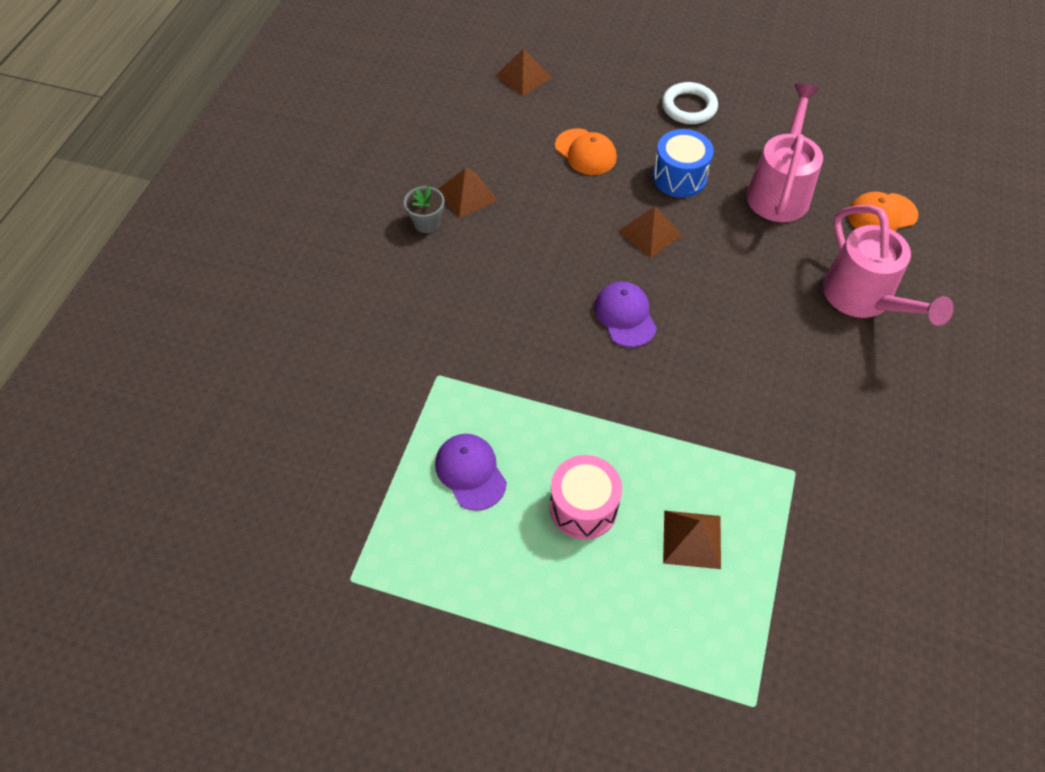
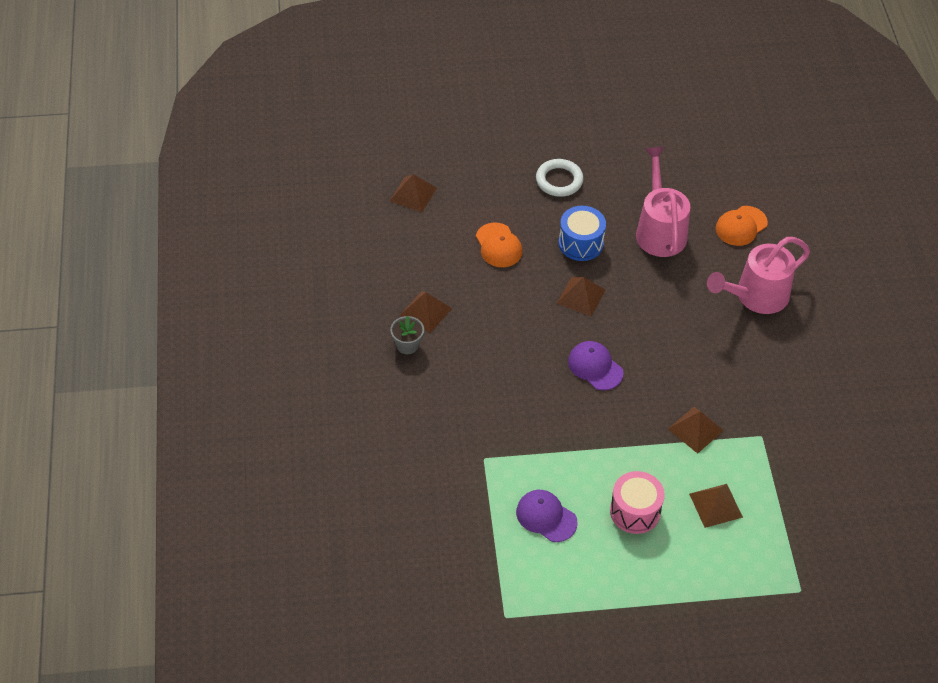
camera: 25 degrees left, 5 degrees down
orange cap [555,128,617,175] -> orange cap turned 45 degrees clockwise [476,223,522,267]
pink watering can [823,205,954,326] -> pink watering can turned 105 degrees clockwise [707,237,810,314]
none -> brown pyramid [668,407,724,454]

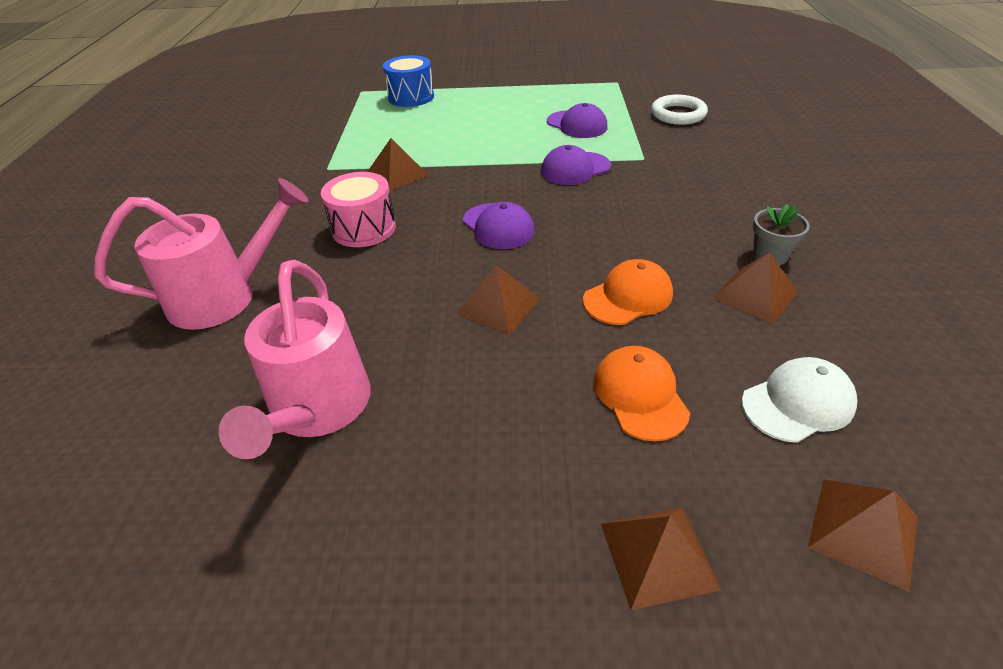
camera: 170 degrees left, 10 degrees down
white ring [536,159,584,197] -> white ring moved to [651,95,708,125]
blue drum [559,206,606,261] -> blue drum moved to [383,55,434,107]
pink drum [610,471,665,534] -> pink drum moved to [321,172,396,247]
brown pyramid [689,484,743,528] -> brown pyramid moved to [601,507,721,610]
orange cap [715,206,768,246] -> orange cap moved to [583,259,673,325]
none -> purple cap [541,145,611,185]
none -> white cap [742,357,857,443]

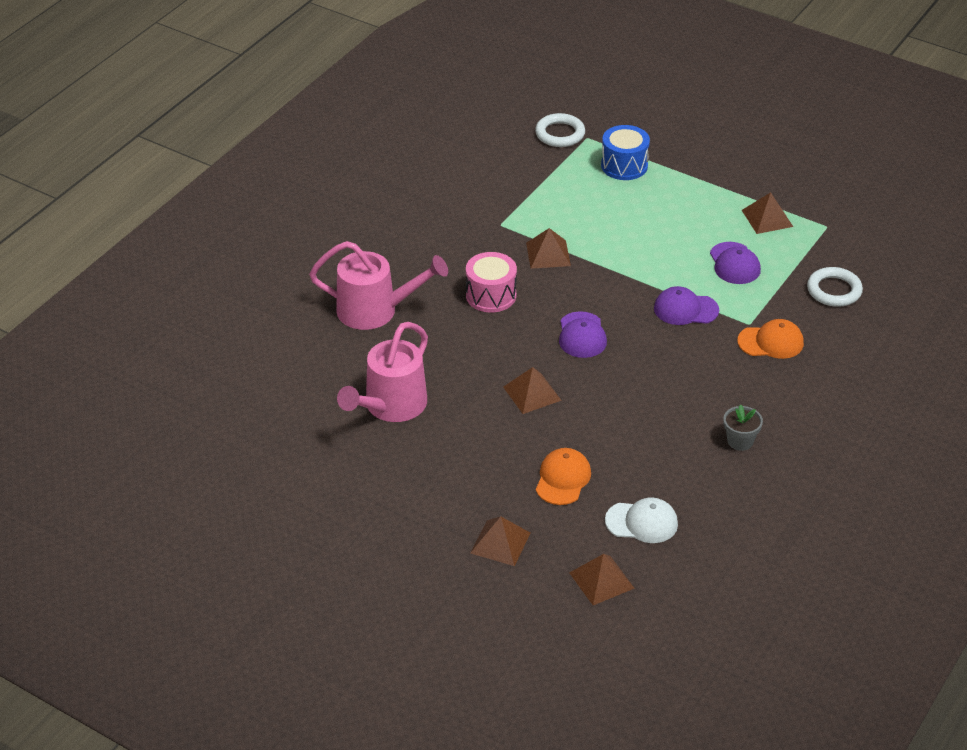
camera: 30 degrees right, 0 degrees up
orange cap [583,259,673,325] -> orange cap moved to [737,319,804,359]
brown pyramid [712,253,798,325] -> brown pyramid moved to [742,192,793,234]
none -> white ring [535,113,585,147]

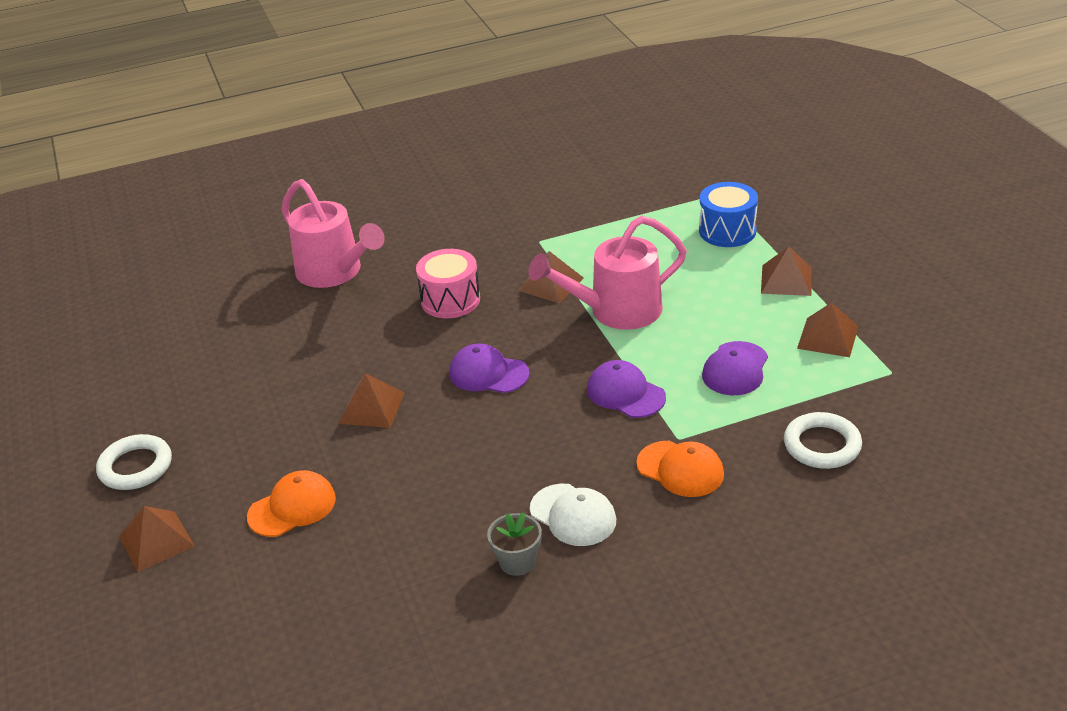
camera: 40 degrees right, 5 degrees down
pink watering can [337,322,428,422] -> pink watering can moved to [528,216,687,330]
white ring [535,113,585,147] -> white ring moved to [96,434,172,490]
purple cap [559,311,607,358] -> purple cap turned 75 degrees clockwise [449,344,529,393]
brown pyramid [569,554,634,605] -> brown pyramid moved to [761,246,812,296]
white cap [605,497,678,543] -> white cap moved to [530,484,616,546]

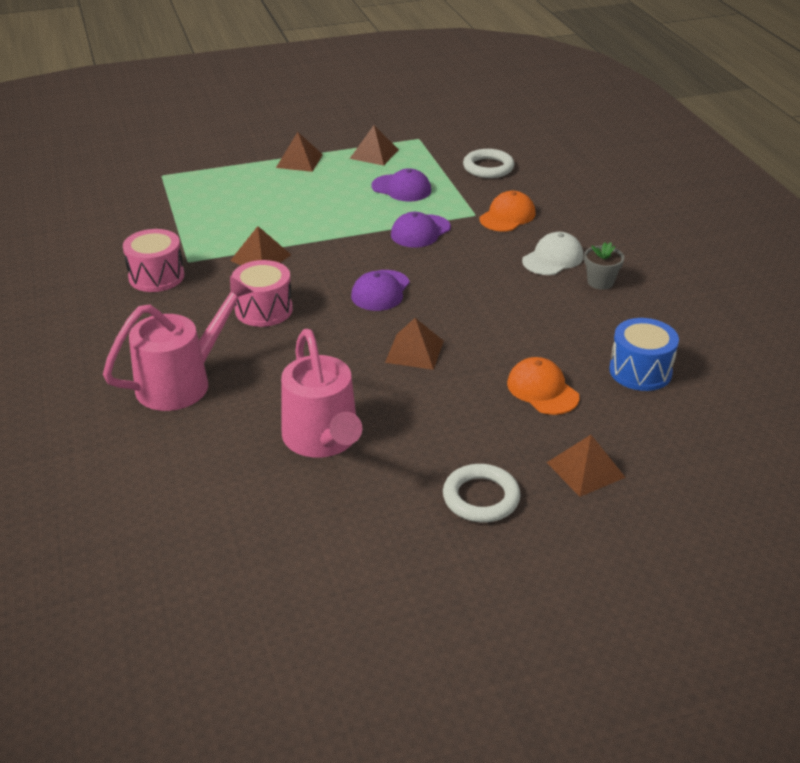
camera: 90 degrees left, 0 degrees up
pink watering can [528,216,687,330] -> pink watering can moved to [281,329,362,458]
blue drum [699,182,758,247] -> blue drum moved to [609,318,679,391]
none -> pink drum [123,229,184,292]

